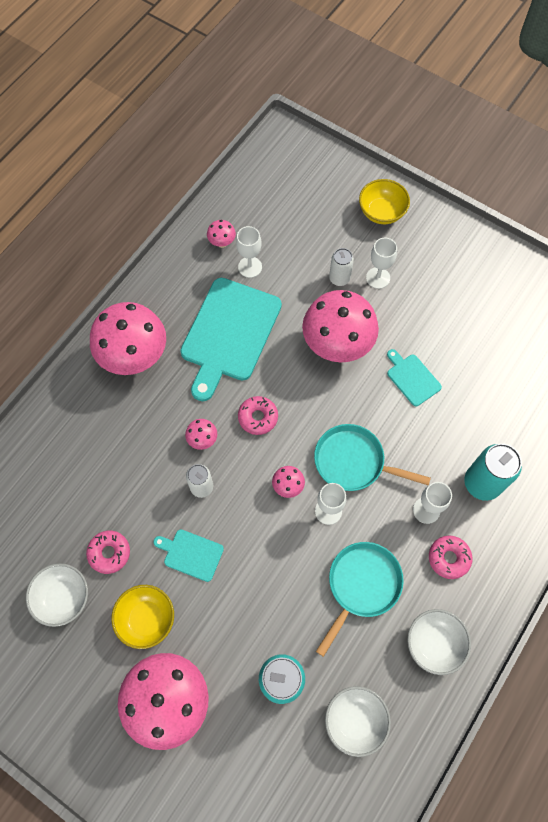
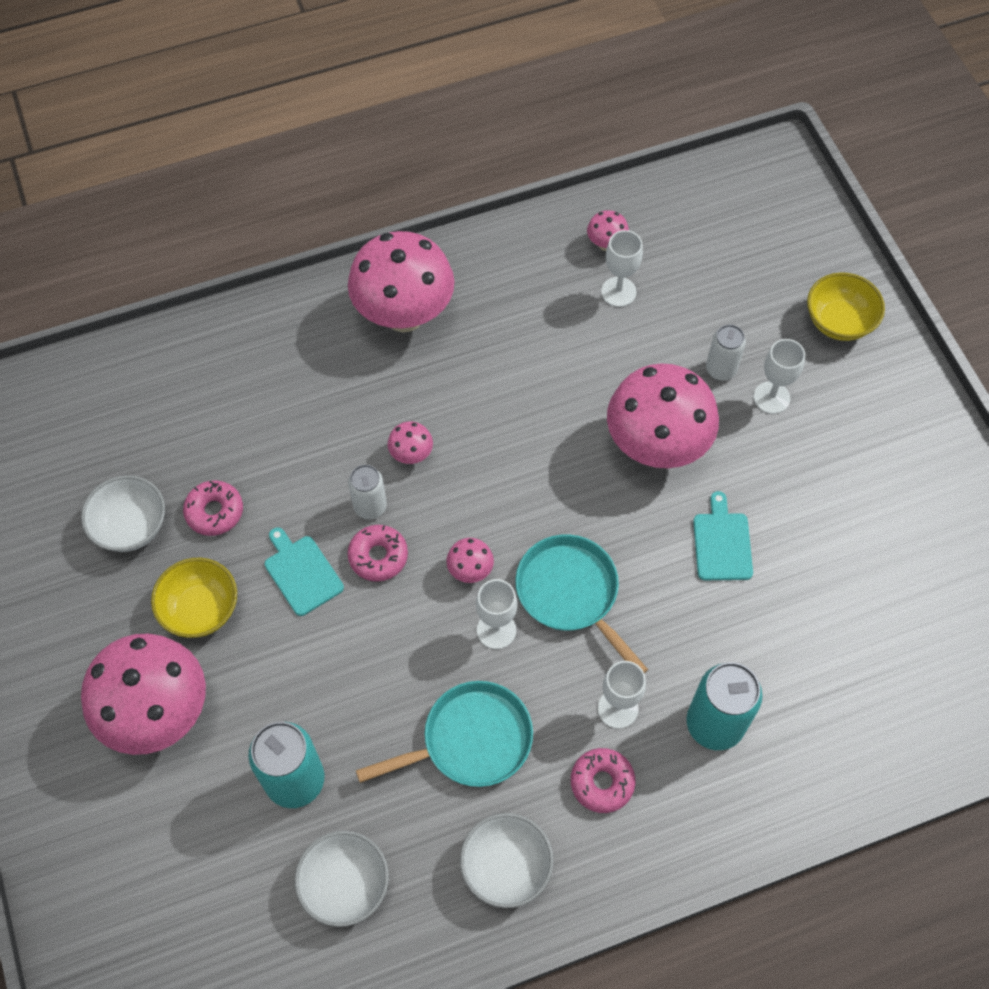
camera: 35 degrees right, 5 degrees down
turquoise cutting board [180,278,282,401] -> none
pink donut [238,396,278,435] -> pink donut moved to [348,525,408,582]

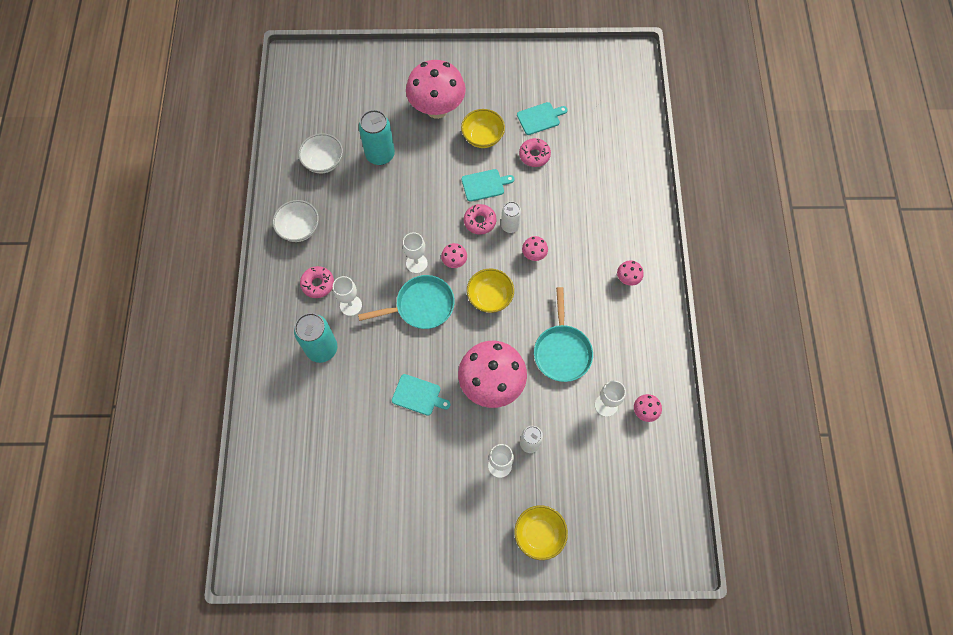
camera: 110 degrees right, 5 degrees up
white bowl [81,475,165,552] -> turquoise cutting board [517,102,568,135]
pink mushroom [348,231,454,332] -> pink mushroom [617,260,644,286], size x0.41
turquoise pan [356,681,533,787] -> turquoise pan moved to [534,287,593,382]
none -> yellow bowl [467,269,514,313]

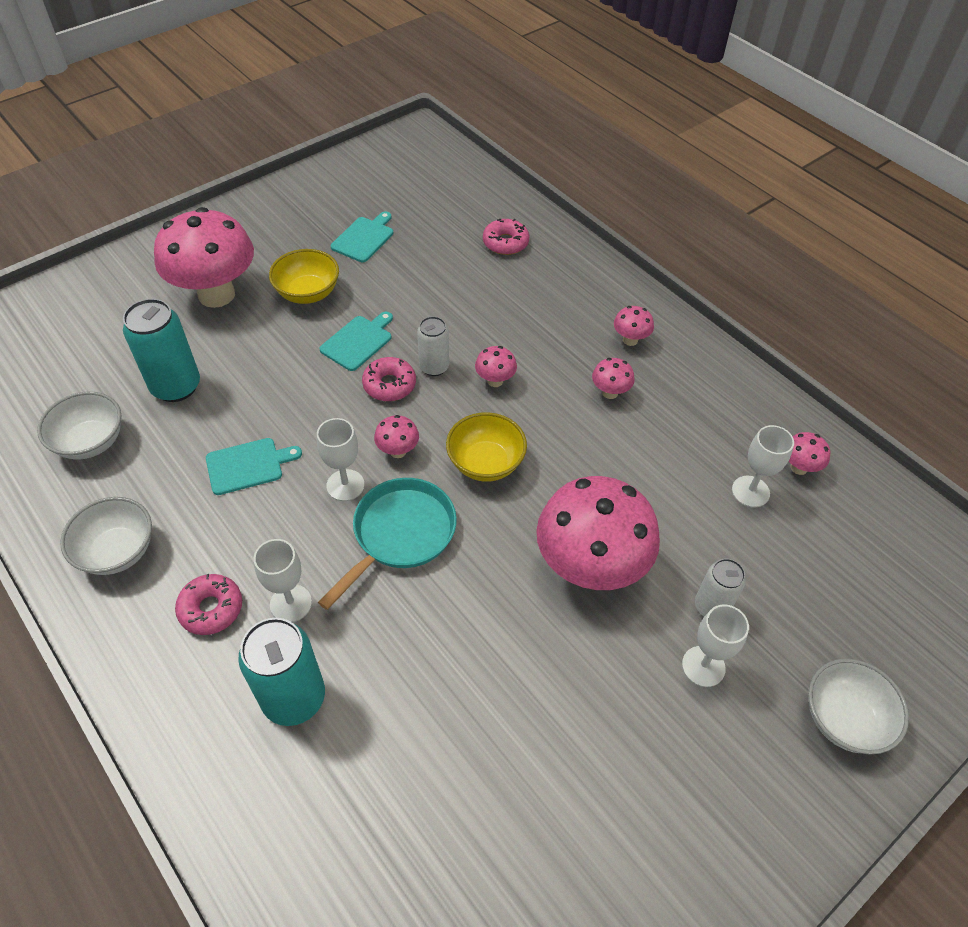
camera: 40 degrees left, 15 degrees down
turquoise cutting board [392,374,451,415] -> turquoise cutting board moved to [206,438,302,495]
yellow bowl [515,505,568,560] -> white bowl [808,659,909,755]
pink donut [519,138,551,167] -> pink donut moved to [483,218,529,255]
turquoise pan [534,287,593,382] -> none
none -> pink mushroom [592,358,634,399]

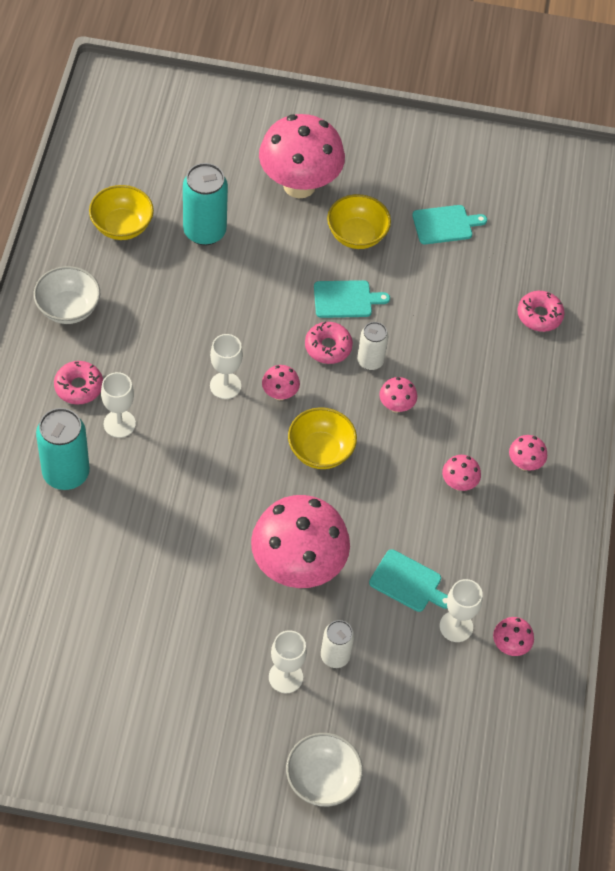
camera: 45 degrees right, 5 degrees up
white bowl [37,392,121,460] -> yellow bowl [89,185,154,240]
turquoise cutting board [206,438,302,495] -> turquoise cutting board moved to [369,549,448,612]
turquoise pan [318,478,457,610] -> none

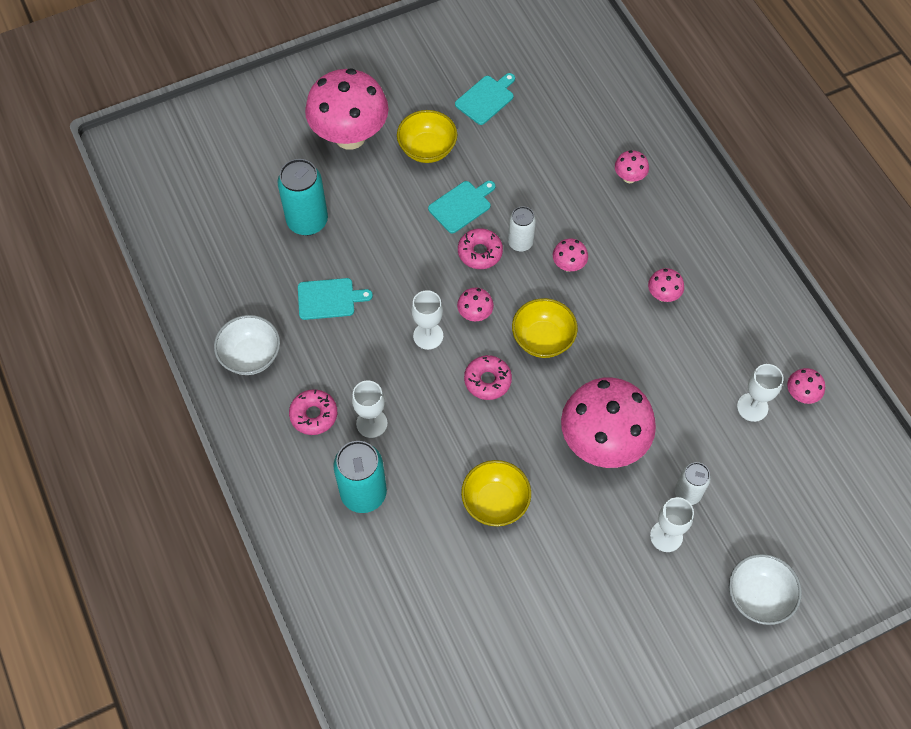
camera: 30 degrees left, 5 degrees up
yellow bowl [89,185,154,240] -> yellow bowl moved to [461,460,531,526]
turquoise cutting board [369,549,448,612] -> turquoise cutting board moved to [298,278,373,320]
pink mushroom [509,435,547,470] -> pink mushroom moved to [615,150,649,183]
pink donut [518,291,565,332] -> pink donut moved to [464,355,512,400]

